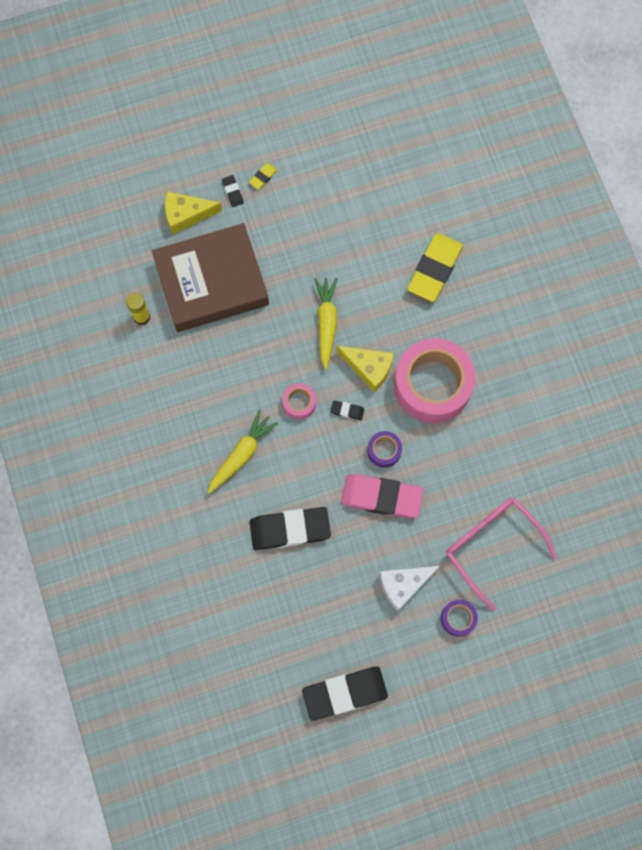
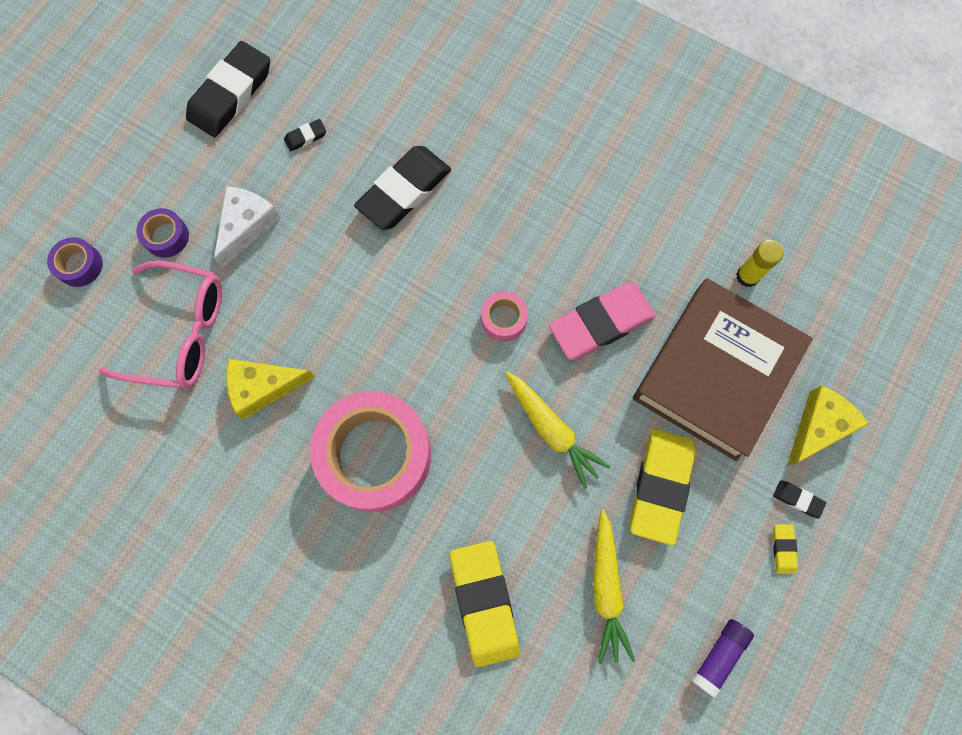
camera: 140 degrees right, 0 degrees up
yellow carrot [207,410,278,494] -> yellow carrot moved to [593,509,635,664]
black eraser [330,400,364,420] -> black eraser moved to [284,119,326,152]
yellow cheese [336,346,394,393] -> yellow cheese moved to [226,359,315,419]
pink eraser [341,474,423,518] -> pink eraser moved to [549,283,656,360]
purple tape [367,431,402,468] -> purple tape moved to [47,237,103,287]
none -> yellow eraser [630,429,696,546]
none -> purple glue stick [691,619,754,698]

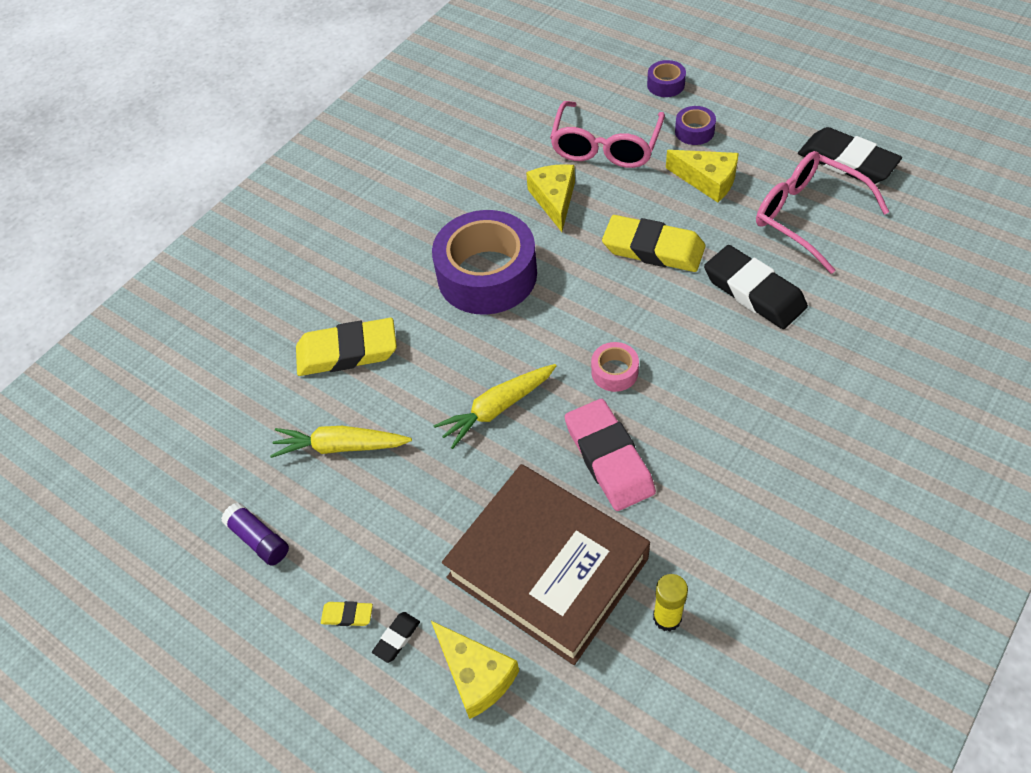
camera: 100 degrees right, 20 degrees down
white cheese [214,186,280,268] -> yellow cheese [666,150,739,203]
black eraser [284,119,326,152] -> pink glasses [756,151,889,274]
pink tape [310,391,431,512] -> purple tape [432,210,537,315]
yellow eraser [630,429,696,546] -> yellow eraser moved to [602,215,705,272]

